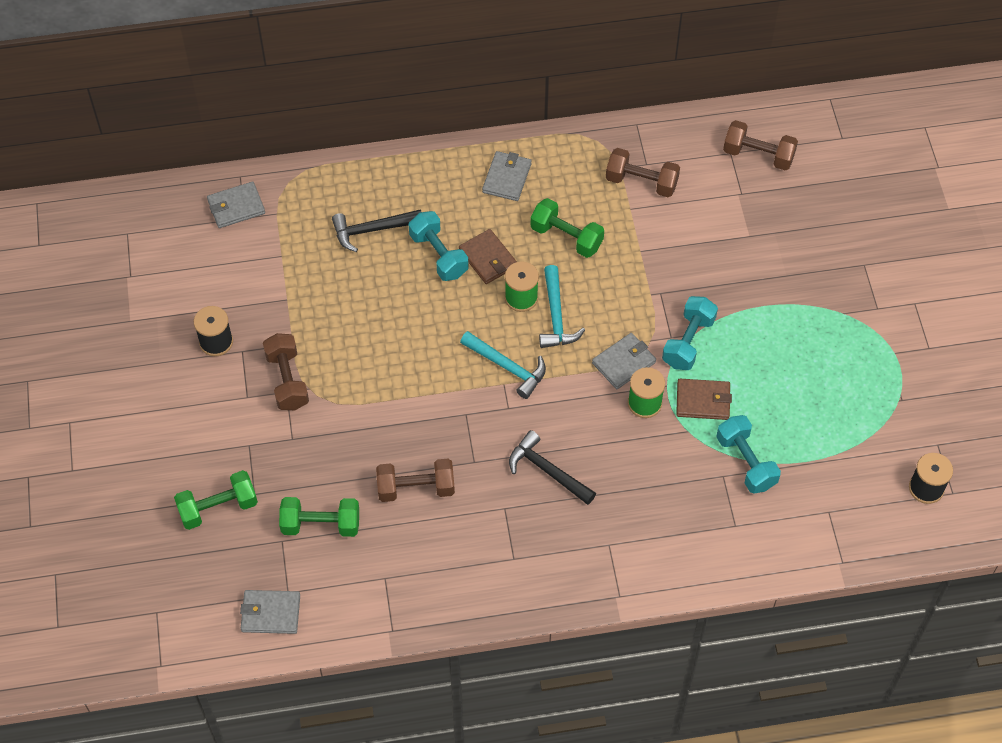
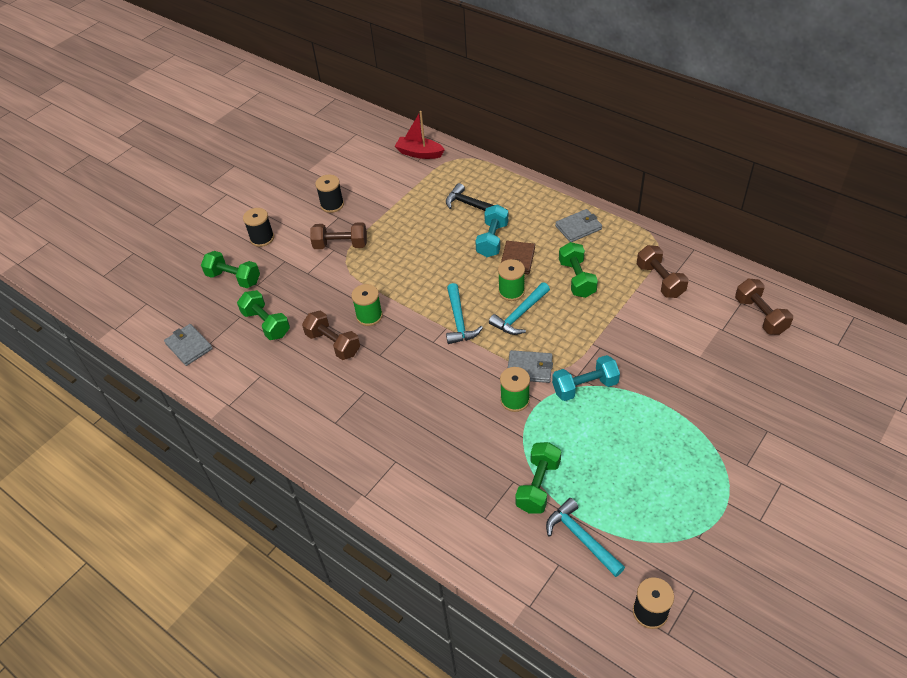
camera: 50 degrees right, 10 degrees down
grey wallet [207,182,265,228] -> red boat [395,111,445,159]
brown dumbbell [263,333,309,410] -> brown dumbbell turned 60 degrees clockwise [310,222,367,249]
black hammer [509,430,596,505] -> none
brown wallet [676,379,732,420] -> none
turquoise dumbbell [717,415,781,493] -> green dumbbell [515,442,561,513]
none -> black spool [243,208,274,247]
none -> green spool [351,284,383,326]
none -> turquoise hammer [546,498,625,577]

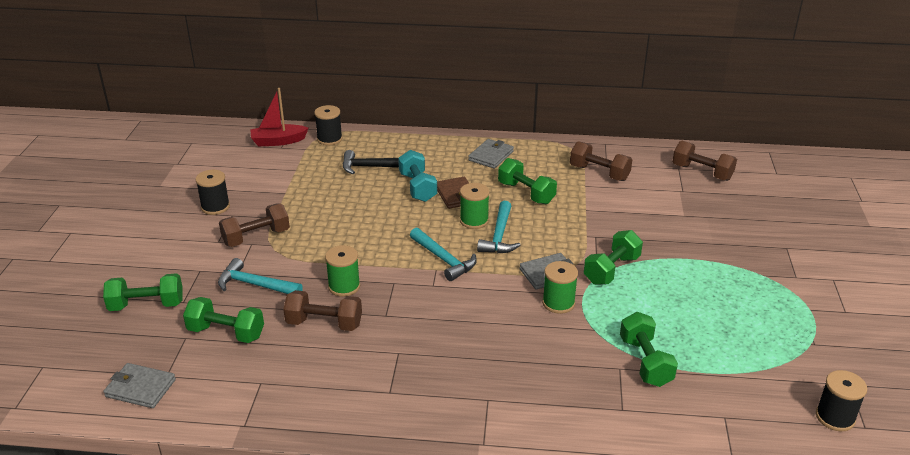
camera: 35 degrees left, 15 degrees down
black spool [243,208,274,247] -> black spool moved to [314,105,342,145]
turquoise hammer [546,498,625,577] -> turquoise hammer moved to [218,258,303,294]
turquoise dumbbell [552,355,620,401] -> green dumbbell [584,230,643,285]

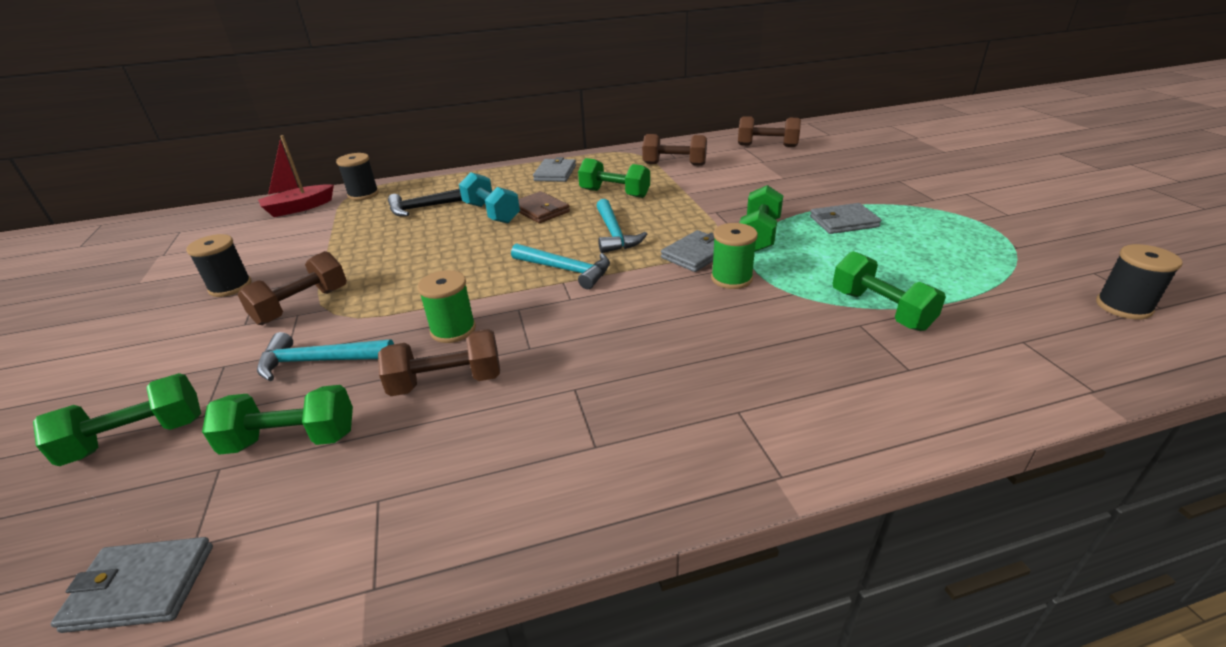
camera: 20 degrees left, 0 degrees up
green spool [460,183,490,229] -> none
none -> grey wallet [810,203,881,234]

